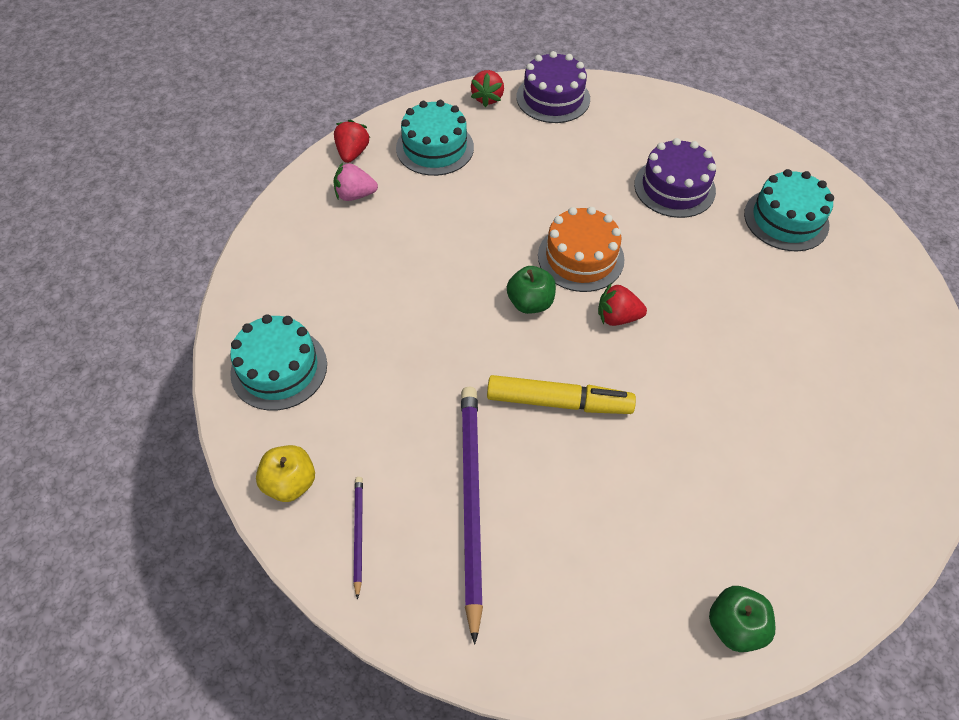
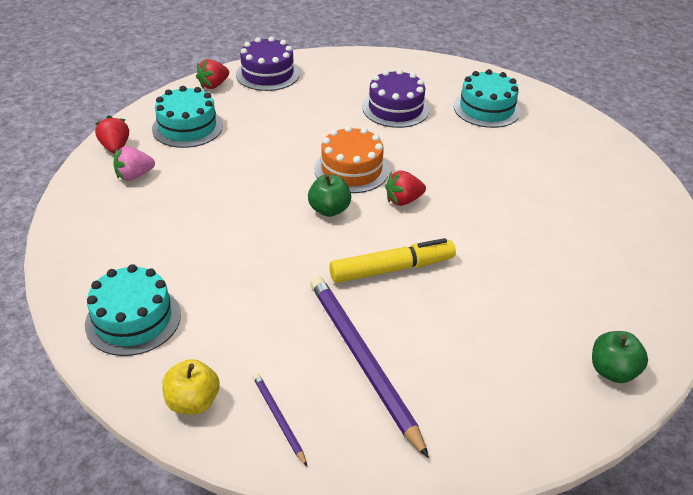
camera: 25 degrees left, 15 degrees down
red strawberry [471,70,504,107] -> red strawberry turned 60 degrees clockwise [196,59,229,89]

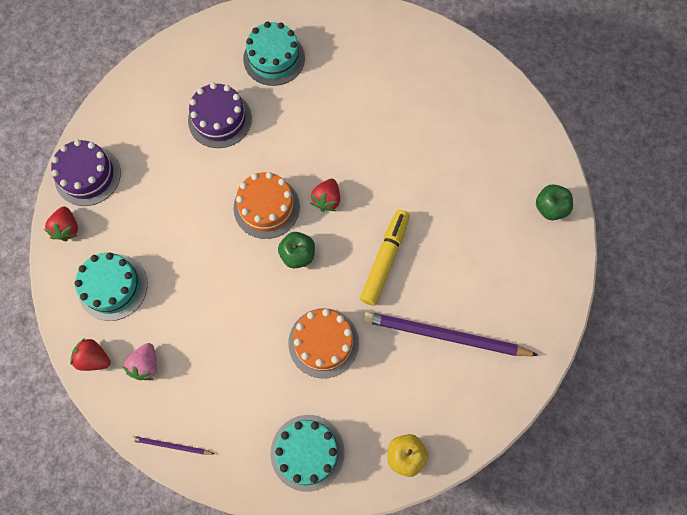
camera: 50 degrees left, 30 degrees up
purple pencil [253,373,307,466] -> purple pencil moved to [131,436,214,455]
none -> orange cake [288,308,359,378]

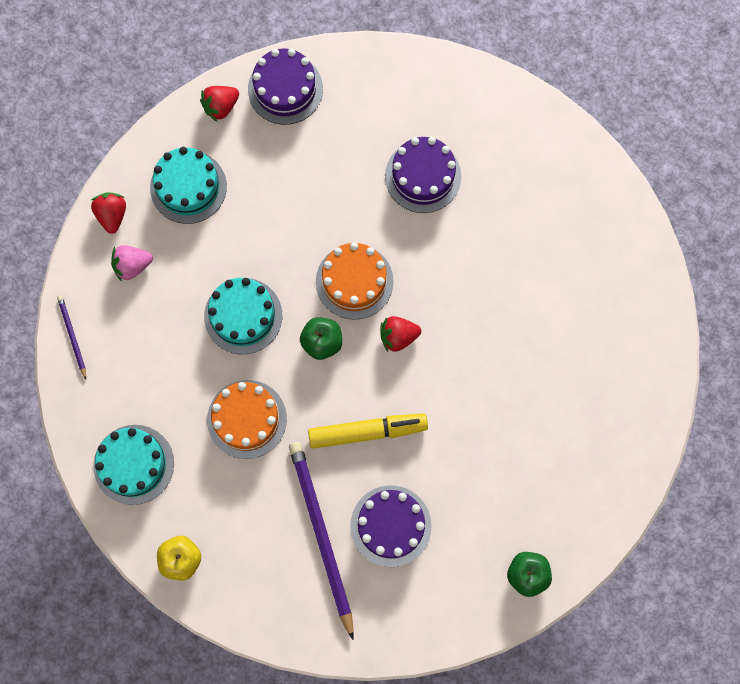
camera: 60 degrees right, 5 degrees up
turquoise cake [243,21,305,86] -> turquoise cake moved to [204,278,282,354]
none -> purple cake [350,485,432,567]

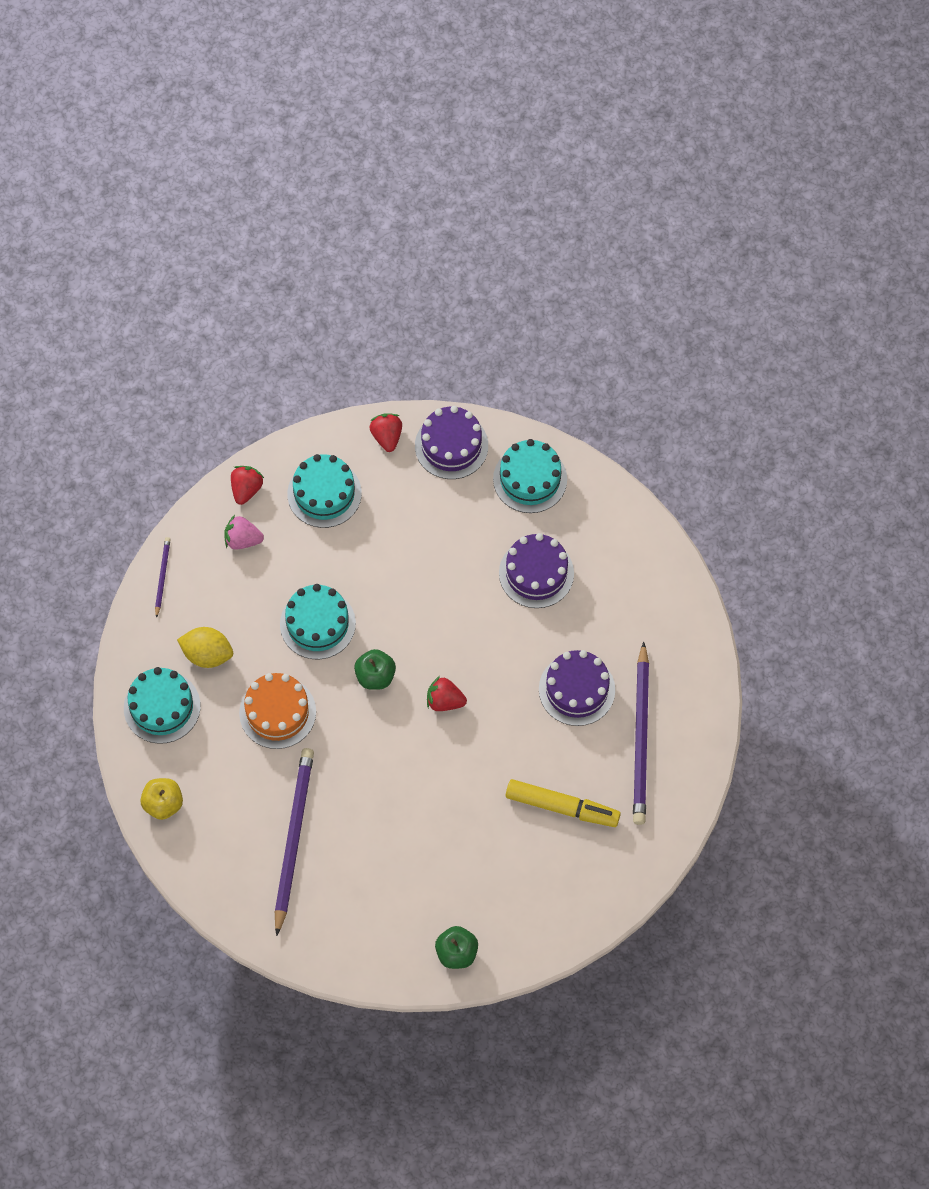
camera: 25 degrees right, 10 degrees down
red strawberry [200,86,239,122] -> red strawberry turned 90 degrees clockwise [370,414,402,452]
yellow marker [308,414,428,449] -> yellow marker moved to [506,779,621,827]
orange cake [316,242,394,320] -> none
purple cake [350,485,432,567] -> purple cake moved to [539,650,615,726]
none -> yellow lemon [177,627,233,668]
none -> turquoise cake [493,439,567,513]
none -> purple pencil [633,641,649,825]

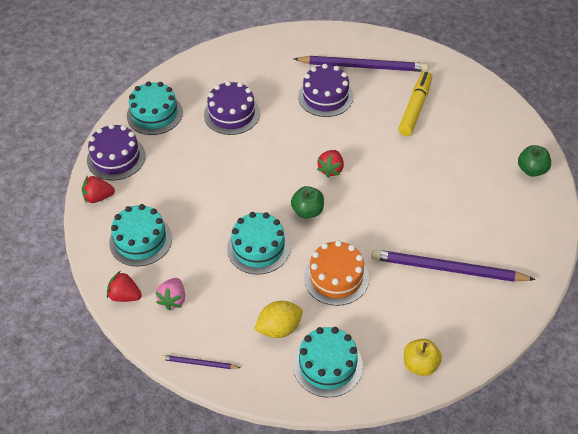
camera: 85 degrees left, 15 degrees down
yellow lemon [177,627,233,668] -> yellow lemon turned 45 degrees clockwise [254,301,303,338]

